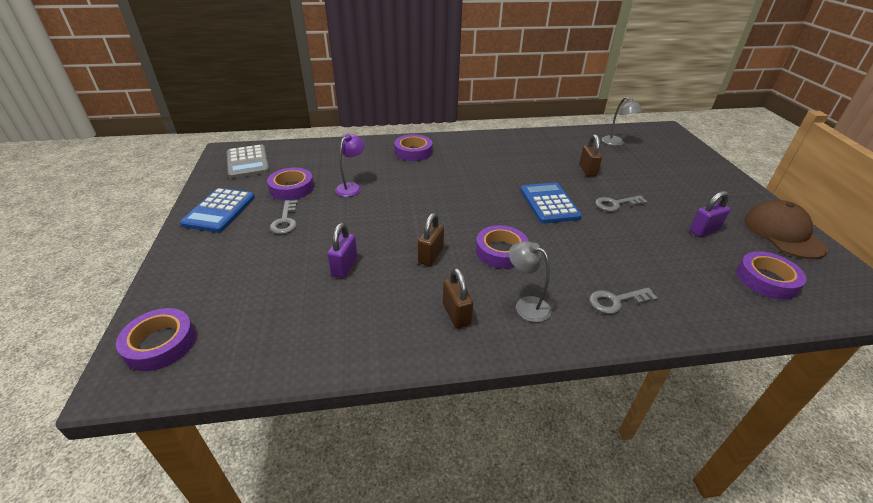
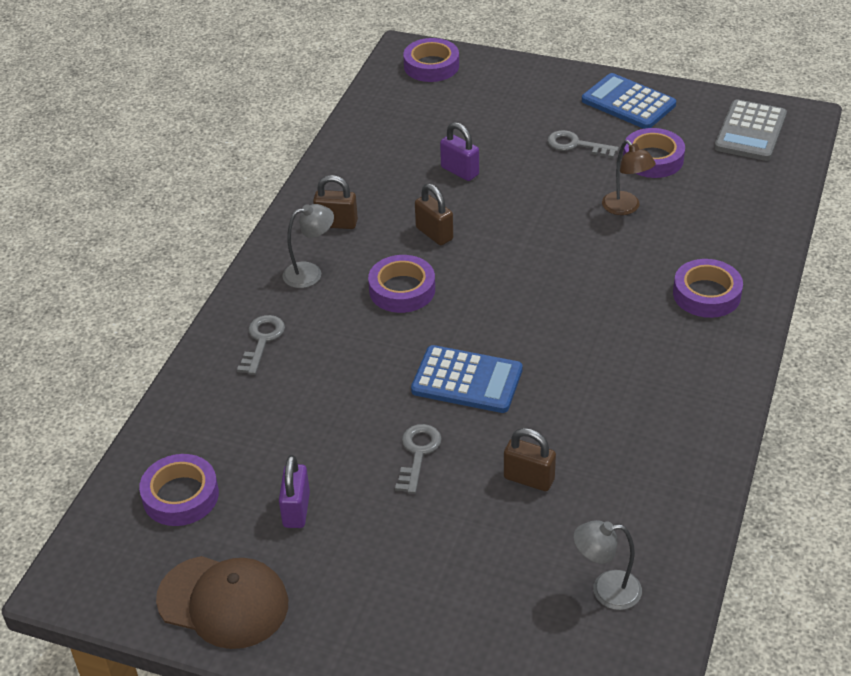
camera: 120 degrees right, 5 degrees up
grey calculator [227,144,270,179] -> grey calculator turned 75 degrees counterclockwise [714,99,787,161]
purple lamp [335,134,365,197] -> brown lamp [602,140,656,215]

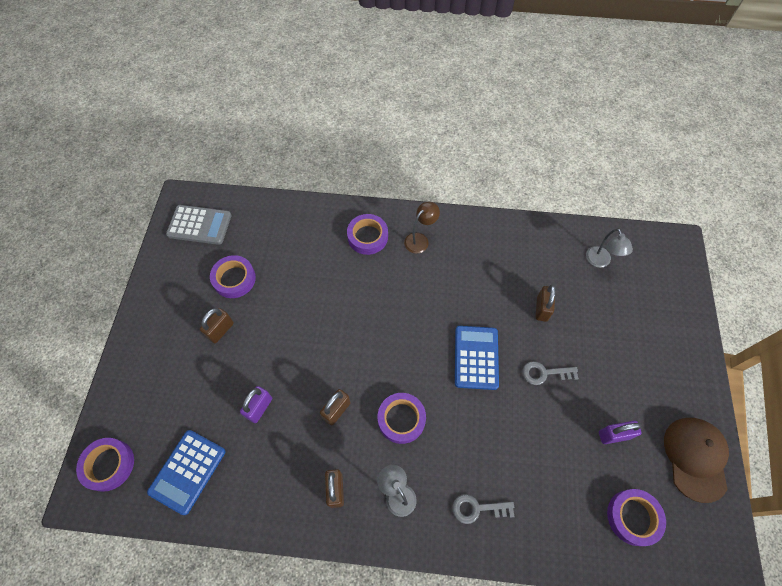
camera: 105 degrees left, 20 degrees up
grey key [547,130,619,158] -> brown padlock [200,308,234,343]
blue calculator [582,73,676,129] -> blue calculator moved to [147,430,225,515]
brown lamp [602,140,656,215] -> brown lamp moved to [404,201,440,254]

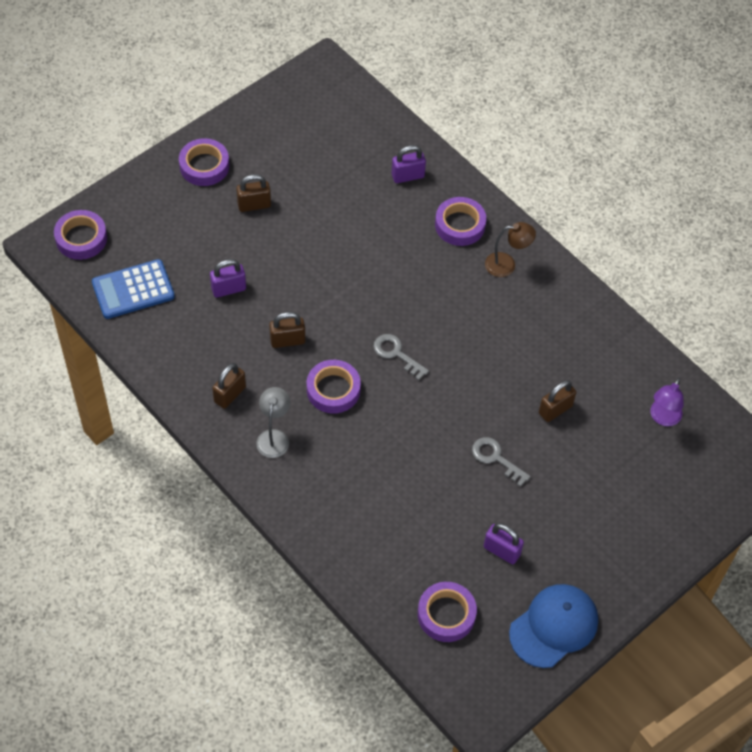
camera: 40 degrees right, 5 degrees down
grey calculator [166,205,232,245] -> none
purple tape [210,255,256,298] -> purple tape moved to [179,138,229,186]
grey key [453,494,515,524] -> grey key moved to [374,334,429,380]
blue calculator [455,326,499,390] -> none
grey lamp [586,229,633,268] -> purple lamp [650,378,684,426]
brown cap [664,418,729,503] -> blue cap [509,584,598,668]
none -> purple padlock [392,145,426,183]

